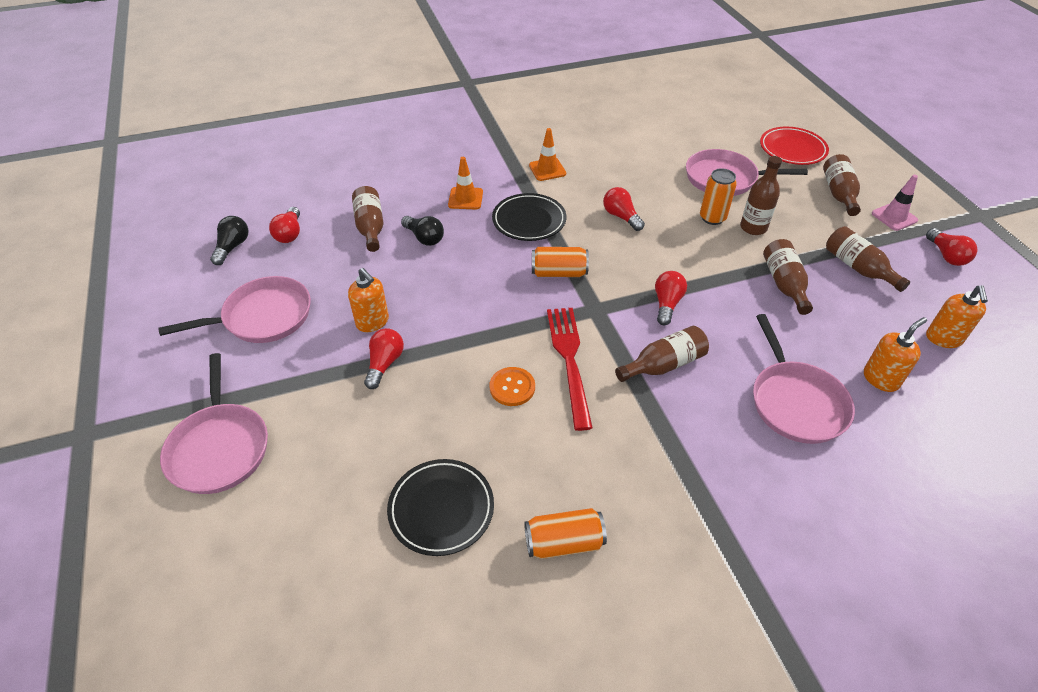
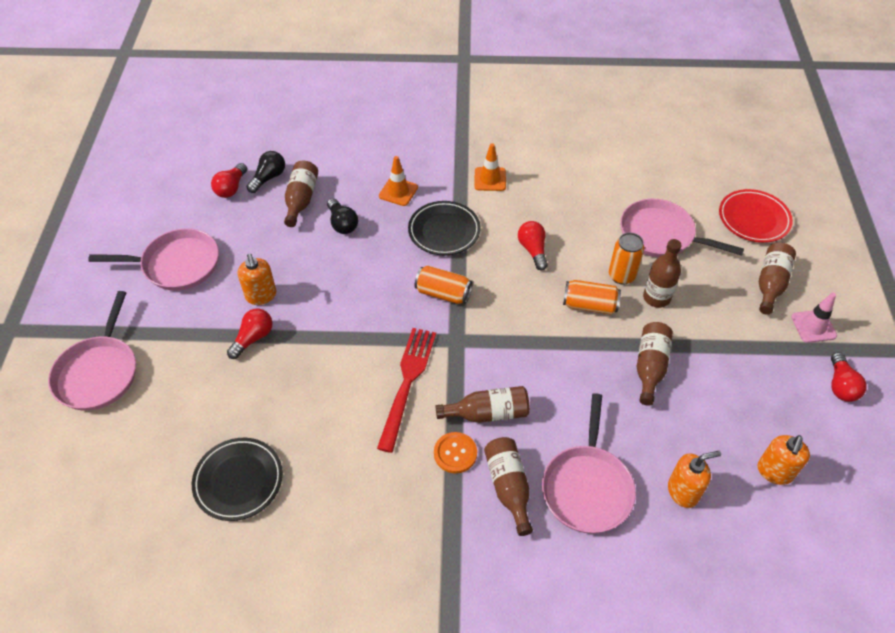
camera: 20 degrees right, 5 degrees up
black light bulb [210,216,249,265] -> black light bulb moved to [246,151,285,193]
orange button [490,367,535,406] -> orange button moved to [434,432,477,473]
orange can [524,508,607,559] -> orange can moved to [563,280,621,315]
red light bulb [655,271,687,325] -> none
brown bottle [826,226,910,292] -> brown bottle moved to [484,437,533,536]

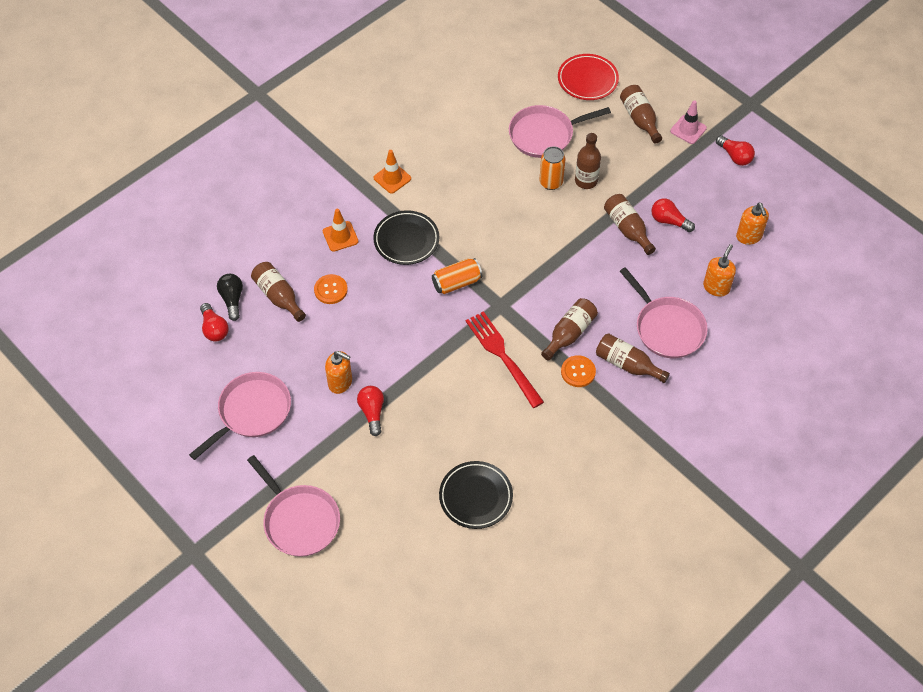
camera: 45 degrees left, 5 degrees up
black light bulb [327,198,358,234] -> orange button [314,274,348,304]
red light bulb [518,221,548,271] -> red light bulb moved to [651,198,695,232]
orange can [563,280,621,315] -> none

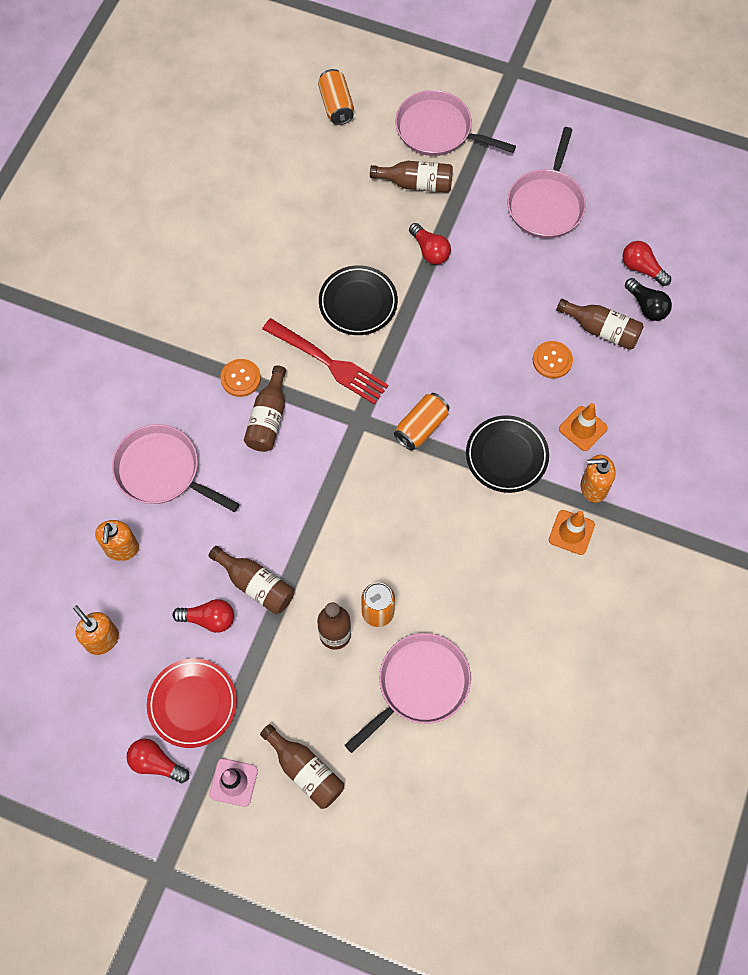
camera: 155 degrees right, 10 degrees up
orange soap dispenser [325,351,352,394] -> orange soap dispenser moved to [581,455,616,503]
black plate [439,461,513,529] -> black plate moved to [319,265,398,335]
red plate [558,54,619,100] -> red plate moved to [147,658,237,748]
brown bottle [596,333,670,383] -> brown bottle moved to [370,161,453,193]
none -> orange can [318,69,354,125]

